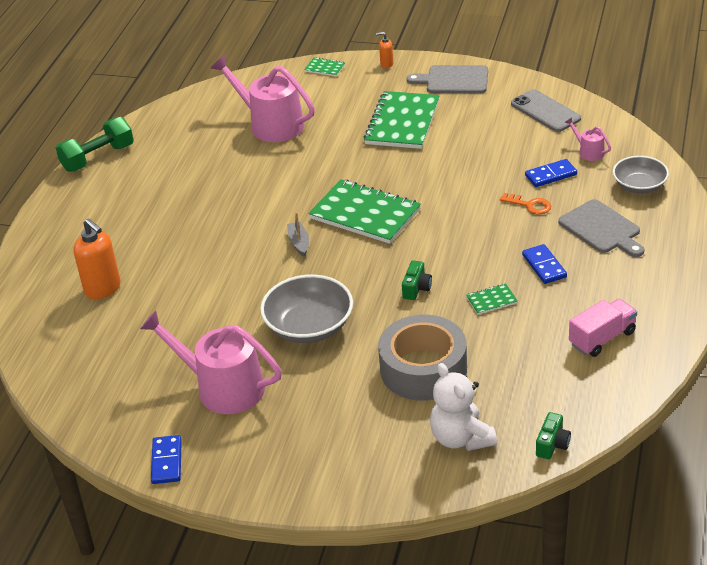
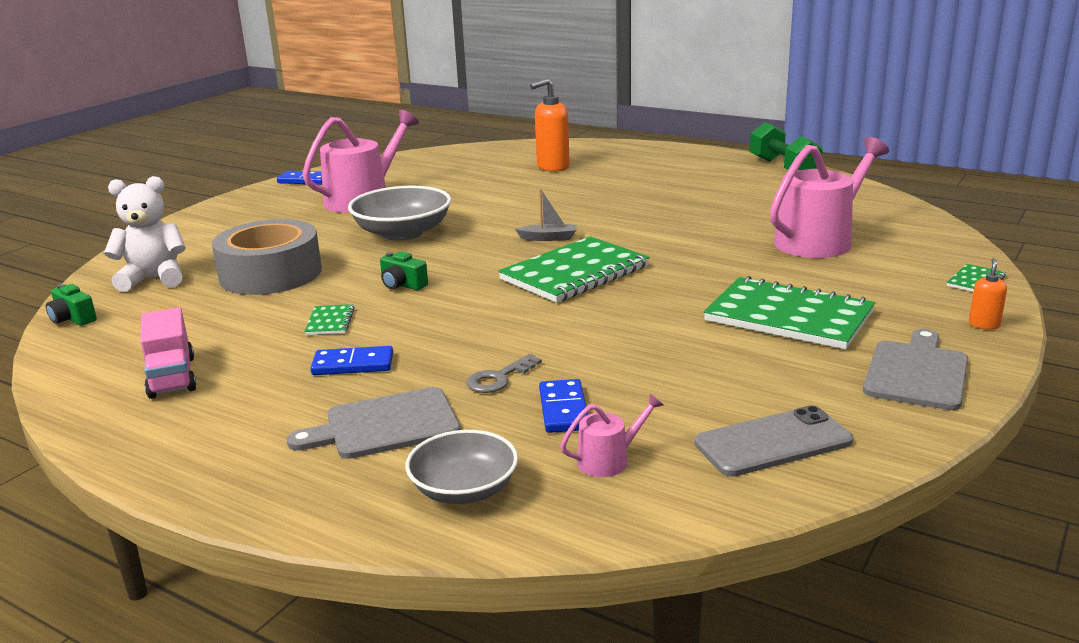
camera: 105 degrees right, 15 degrees down
orange key [500,193,551,214] -> grey key [466,354,542,393]

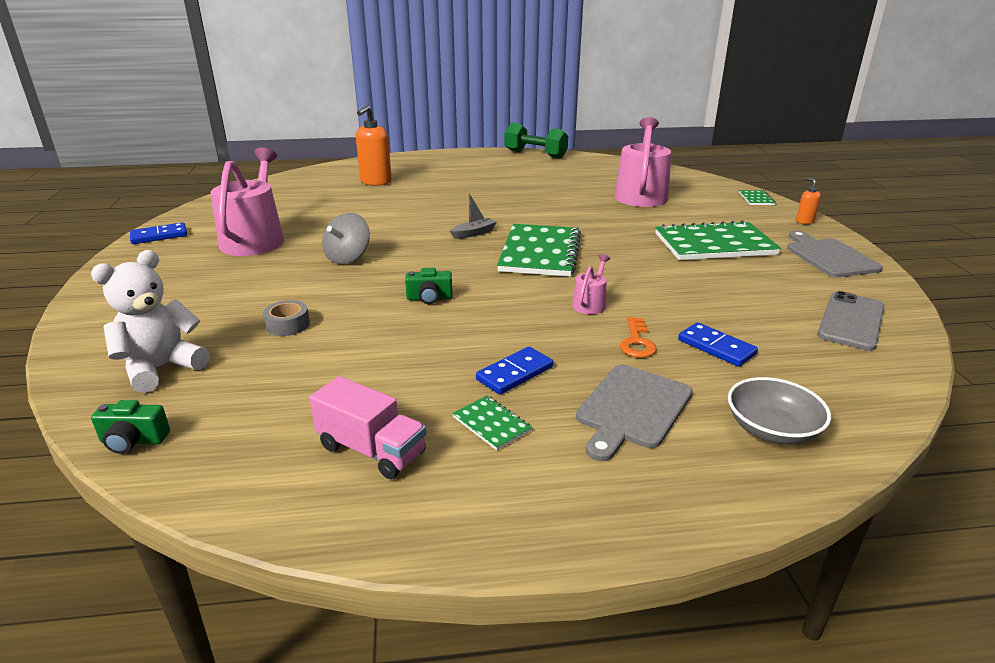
camera: 40 degrees left, 5 degrees up
grey tape [212,219,322,295] -> grey tape [263,300,310,336], size x0.41
green notebook [304,304,355,335] -> green notebook moved to [452,396,532,450]
grey bowl [348,186,451,241] -> grey spinning top [322,213,370,264]
grey key [466,354,542,393] -> orange key [620,317,657,358]
pink watering can [560,393,664,477] -> pink watering can moved to [572,254,610,315]

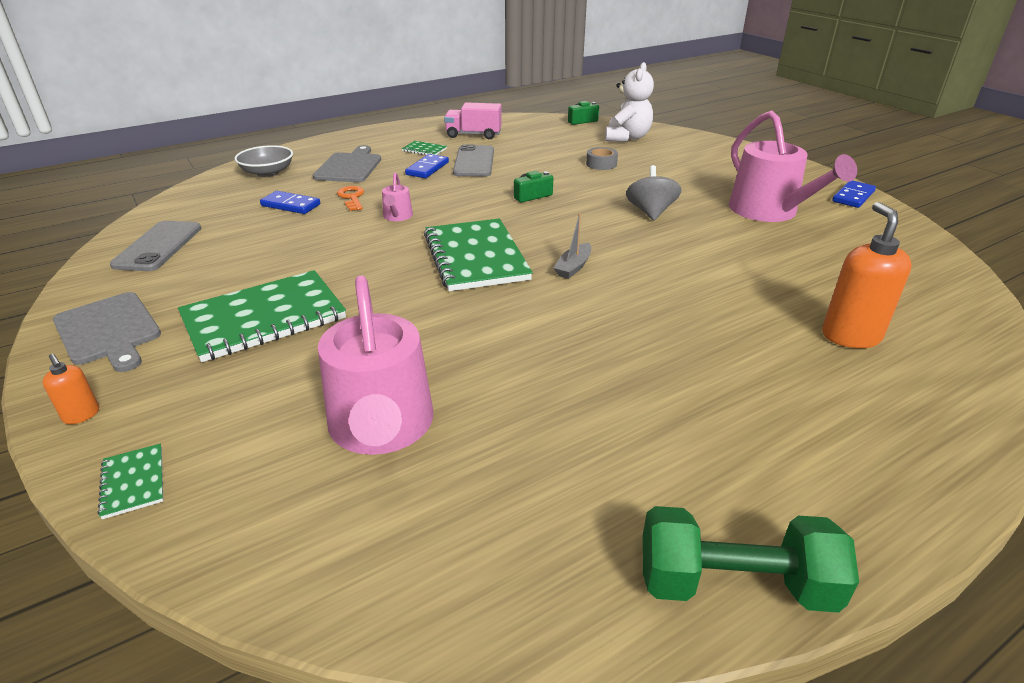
camera: 155 degrees right, 5 degrees up
none -> grey phone [453,144,494,176]

